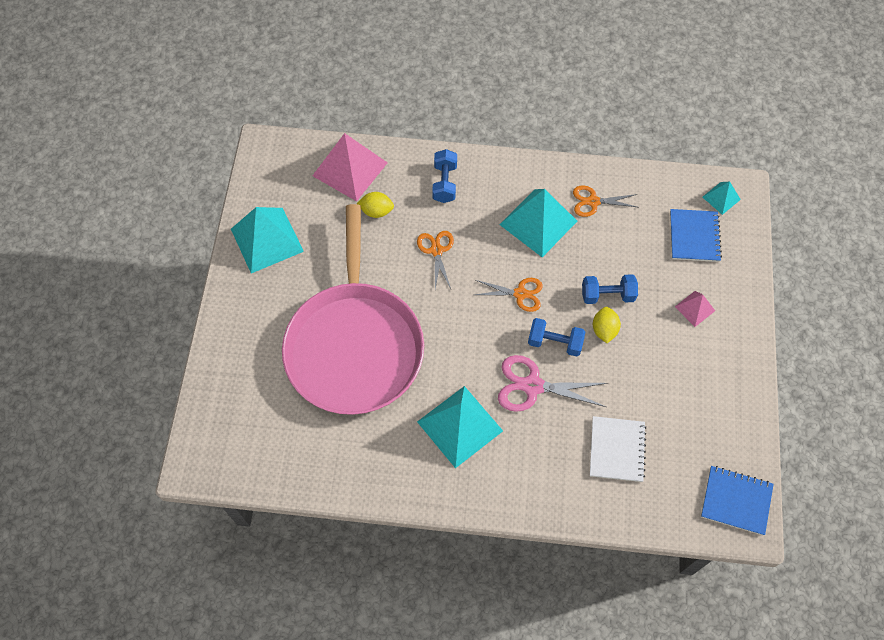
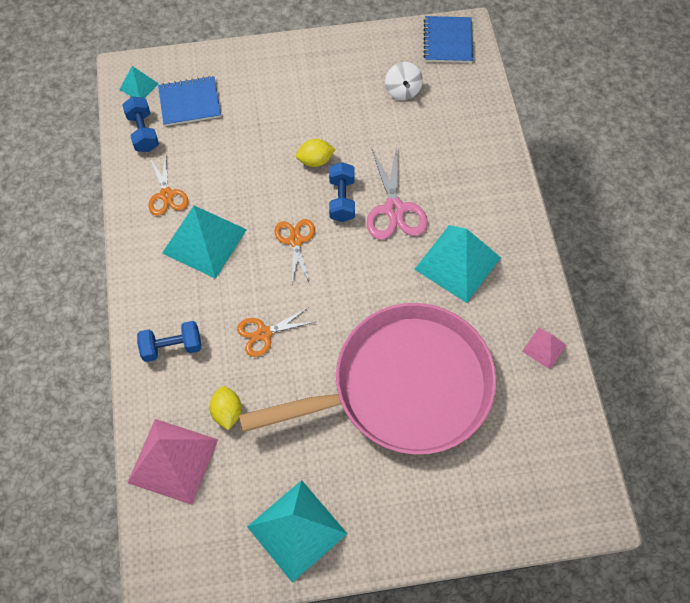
camera: 105 degrees left, 0 degrees up
blue dumbbell [582,274,638,304] -> blue dumbbell moved to [122,97,159,152]
white notebook [590,416,646,482] -> none
pink pyramid [675,291,715,327] -> pink pyramid moved to [522,328,566,369]
none -> white spinning top [385,62,423,100]

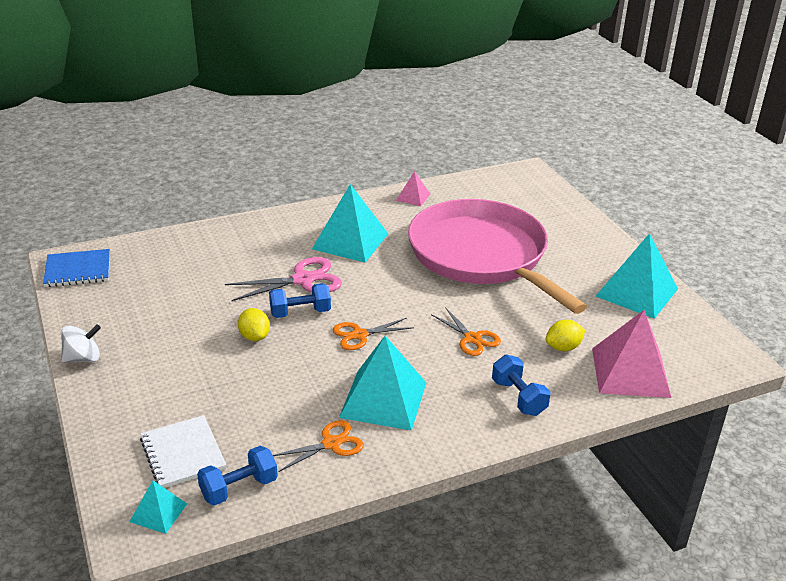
camera: 105 degrees left, 30 degrees down
blue notebook [158,76,221,126] -> white notebook [140,415,226,488]
white spinning top [385,62,423,100] -> white spinning top moved to [61,324,101,363]

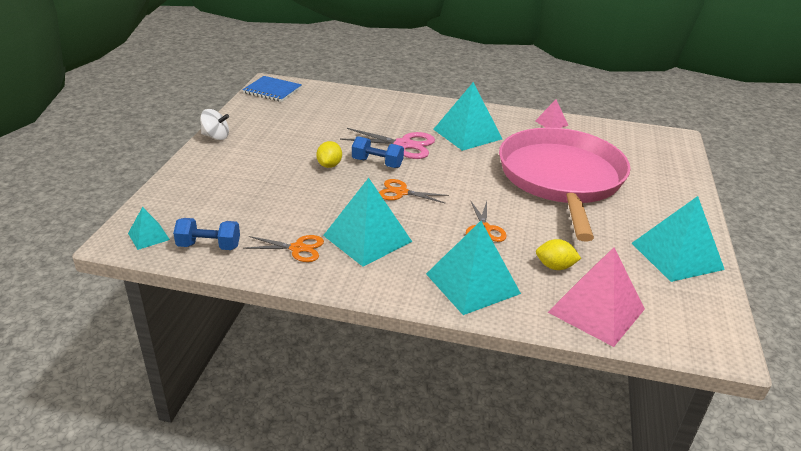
camera: 35 degrees right, 0 degrees up
white notebook [140,415,226,488] -> none
blue dumbbell [492,355,551,416] -> turquoise pyramid [426,221,521,315]

